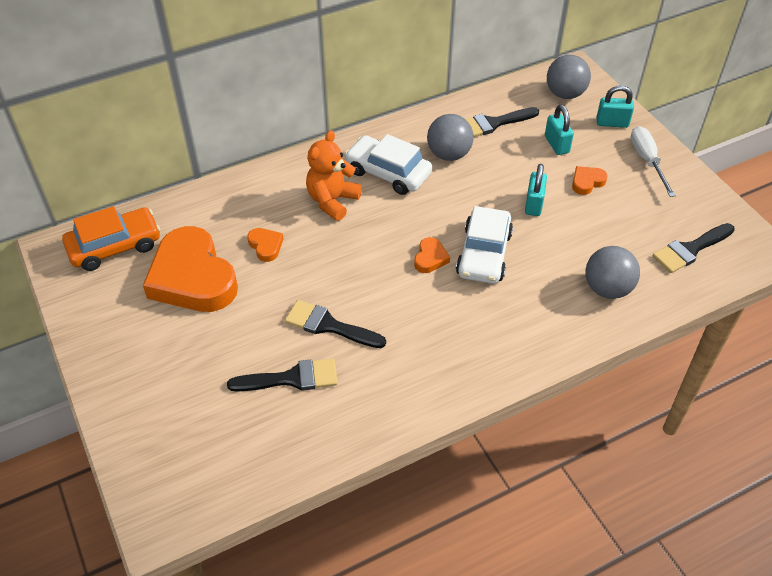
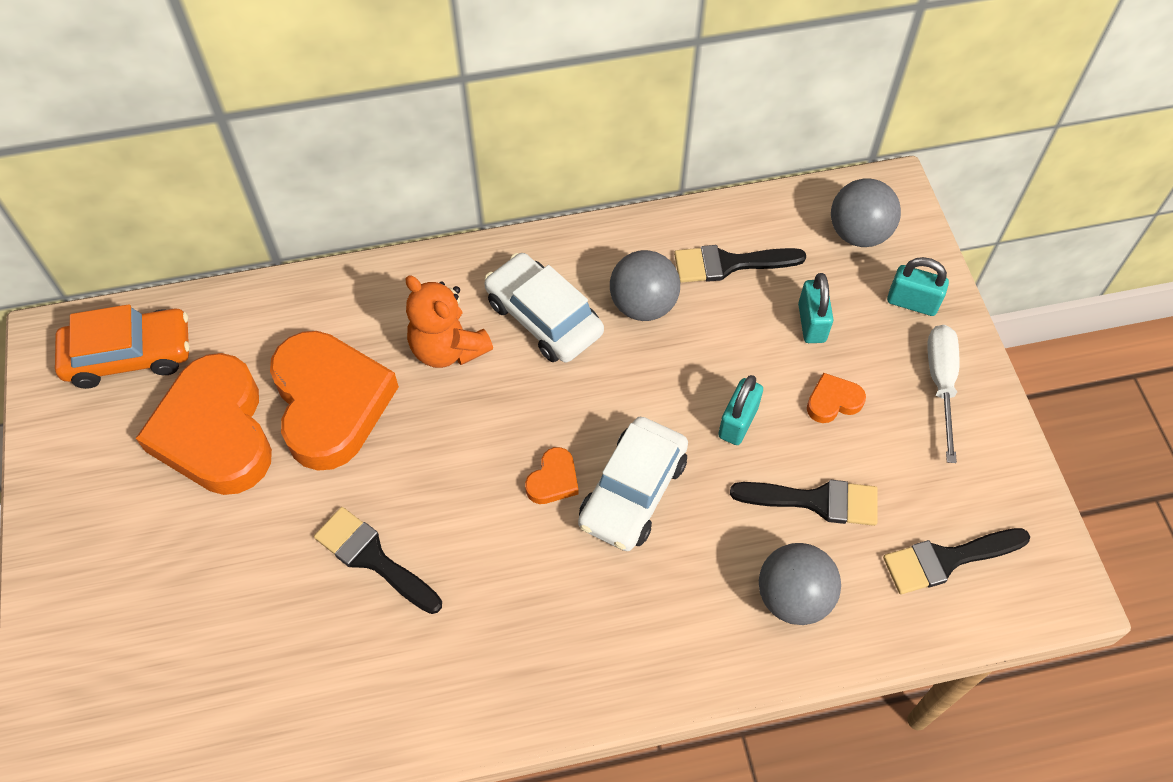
camera: 15 degrees right, 10 degrees up
black brush [227,358,338,392] -> black brush moved to [730,480,878,526]
orange heart [247,228,283,262] -> orange heart [270,331,399,471], size x2.44
orange teddy bear [306,130,362,221] -> orange teddy bear turned 90 degrees counterclockwise [406,275,493,368]

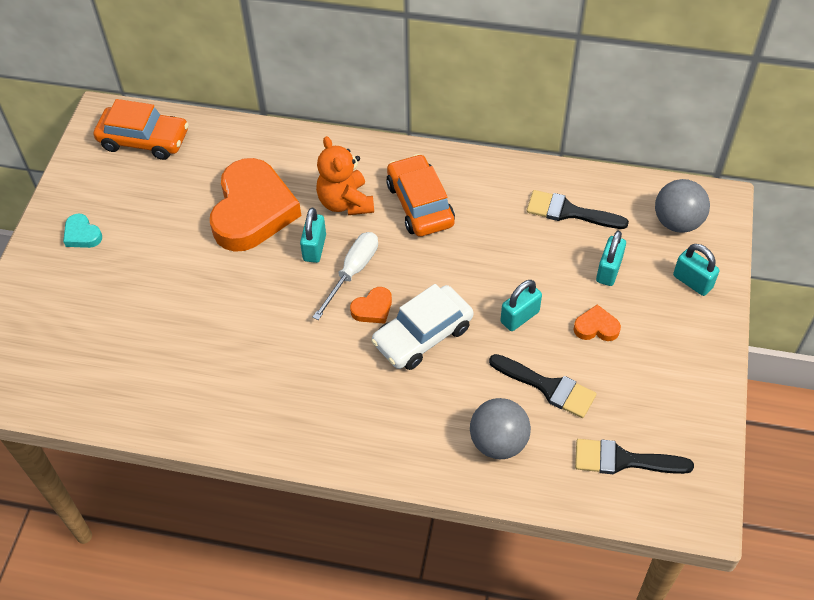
camera: 25 degrees right, 5 degrees down
orange heart [136,353,272,495] -> none
black brush [314,507,442,614] -> none
white car [484,253,604,362] -> orange car [386,154,455,237]
grey ball [610,250,680,321] -> none
white screwdriver [927,325,960,463] -> white screwdriver moved to [312,232,378,320]
none -> turquoise heart [63,213,102,248]
none -> turquoise padlock [300,208,326,263]

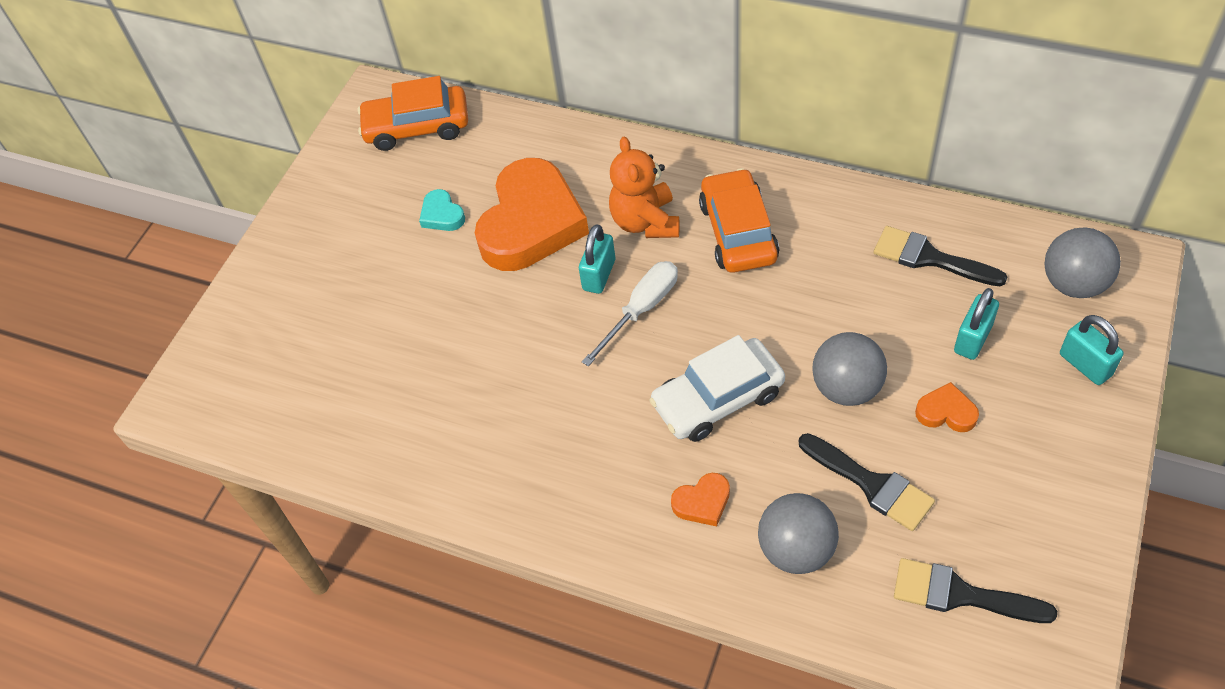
camera: 15 degrees right, 0 degrees up
turquoise heart [63,213,102,248] -> turquoise heart moved to [419,189,465,231]
orange car [94,99,189,160] -> orange car turned 150 degrees clockwise [358,76,468,151]
orange heart [350,287,392,324] -> orange heart moved to [671,473,730,526]
turquoise padlock [501,280,542,331] -> grey ball [812,332,887,406]

